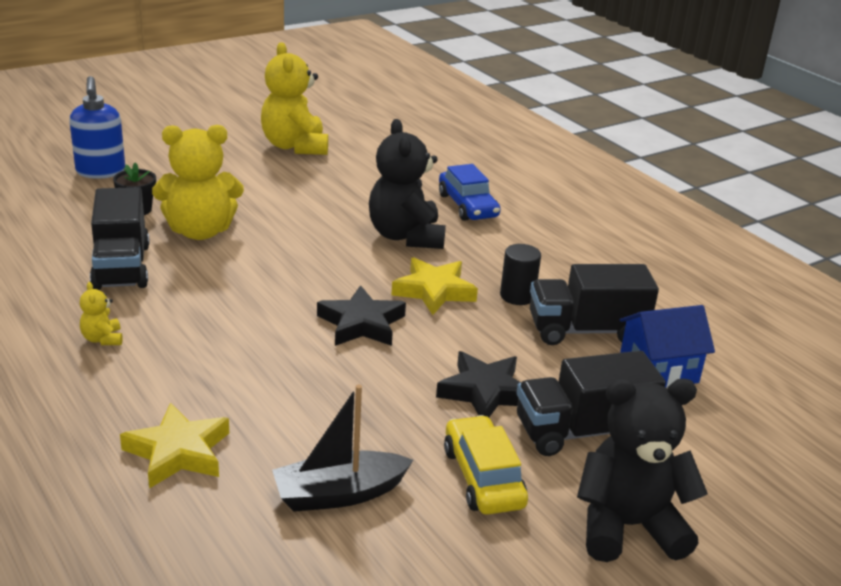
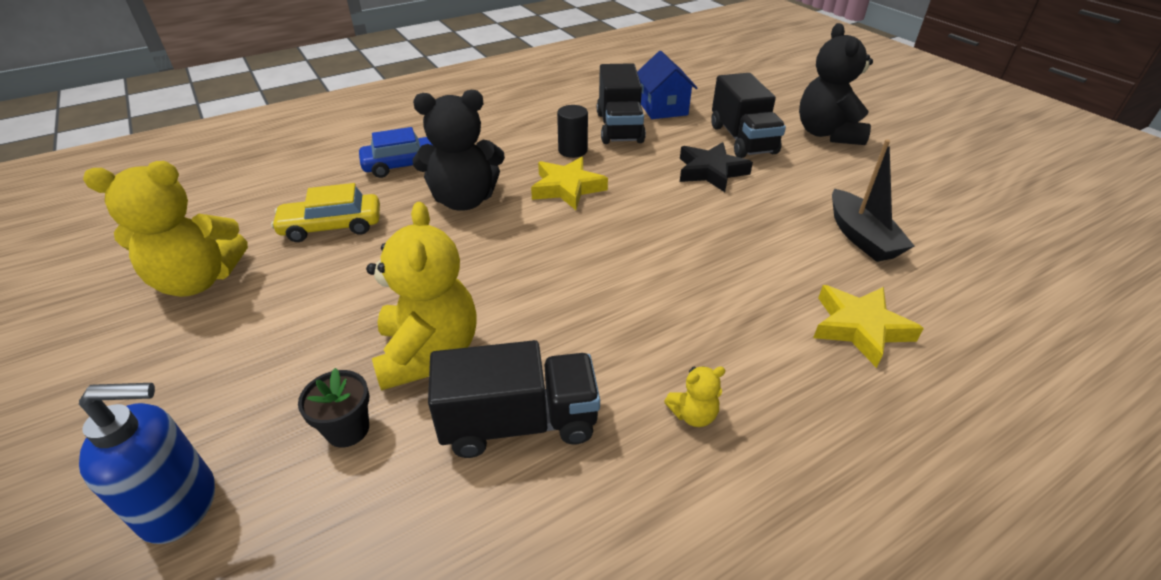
camera: 85 degrees left, 10 degrees up
black star [317,285,406,346] -> none
yellow car [444,415,528,515] -> yellow car moved to [271,183,380,242]

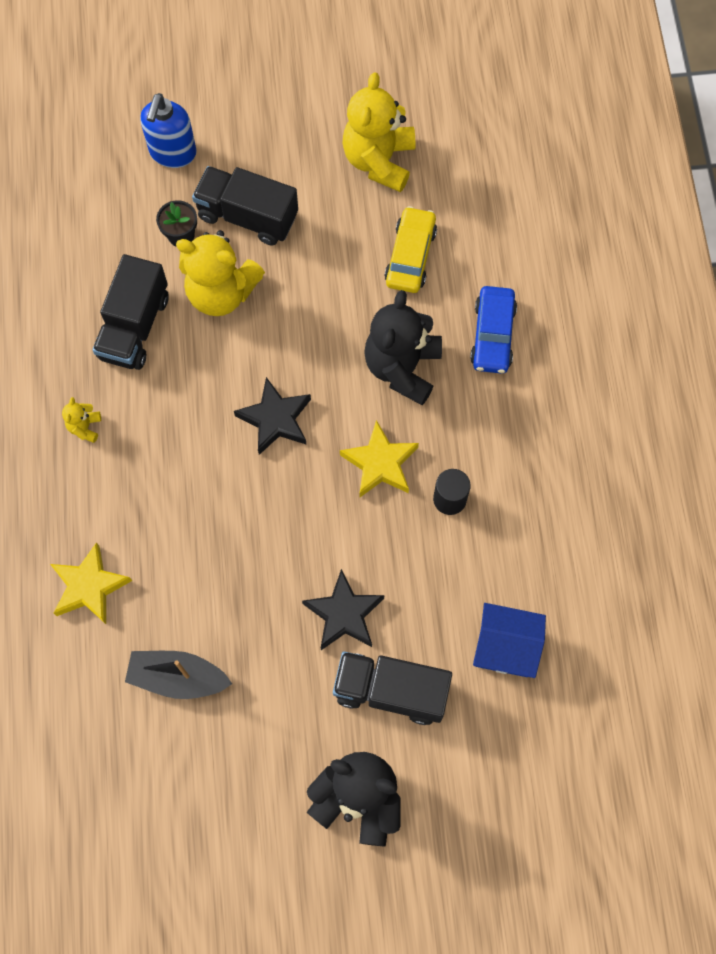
camera: 115 degrees right, 30 degrees up
black truck [597,63,646,144] -> black truck moved to [192,166,298,246]
none -> black star [234,377,311,455]

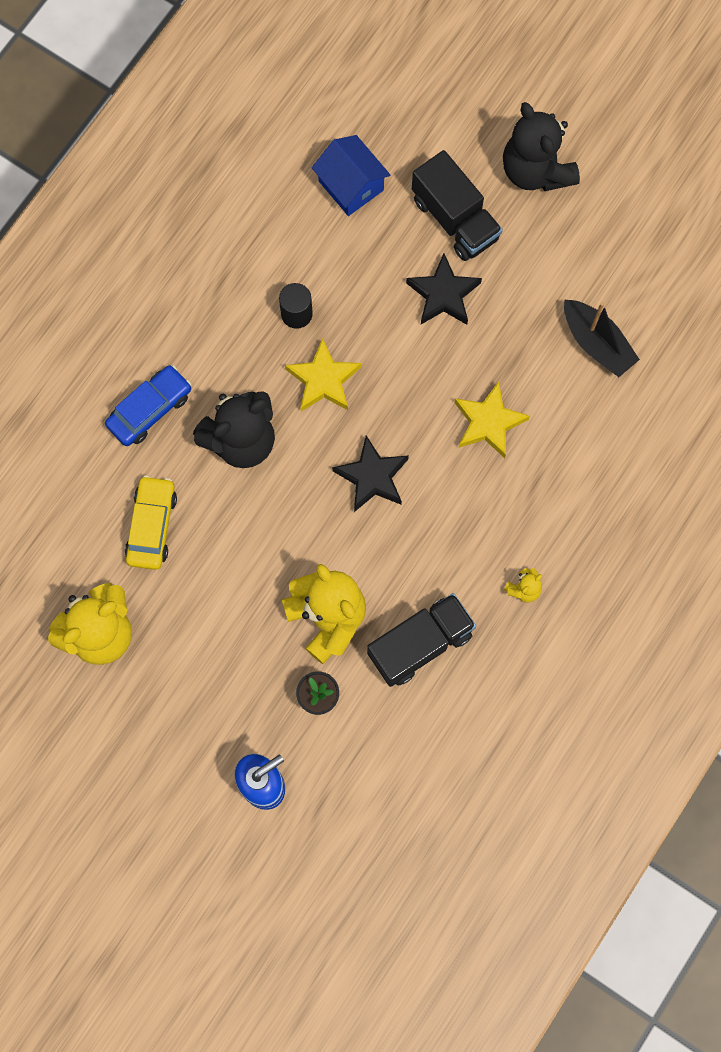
camera: 140 degrees left, 5 degrees up
yellow star [50,542,132,624] -> yellow star moved to [454,381,530,458]
black truck [192,166,298,246] -> none
yellow car [384,206,437,293] -> yellow car turned 135 degrees clockwise [125,475,177,570]

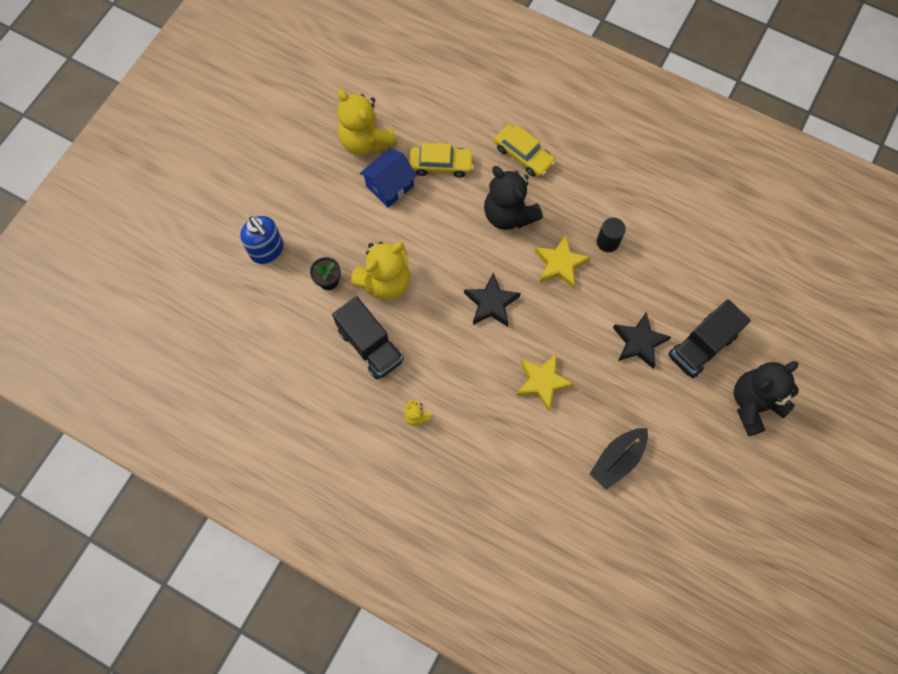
camera: 85 degrees right, 5 degrees down
blue car [105,365,191,446] -> yellow car [494,124,555,177]
blue house [311,135,390,216] -> blue house moved to [360,149,417,208]

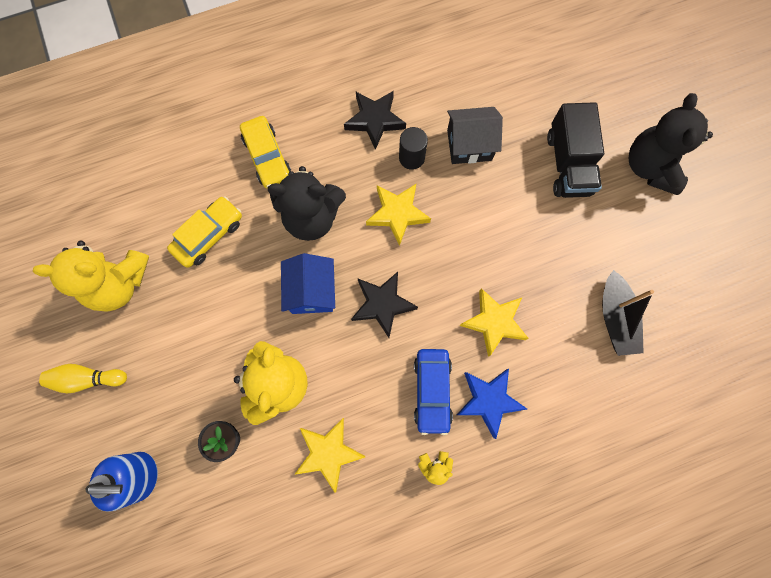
camera: 50 degrees left, 5 degrees up
black truck [332,296,404,380] -> yellow star [294,418,366,493]
blue house [360,149,417,208] -> blue house moved to [281,253,335,314]
yellow car [494,124,555,177] -> yellow car turned 75 degrees clockwise [240,116,291,189]
black star [613,312,671,369] -> black star moved to [344,91,406,150]
none -> yellow bowling pin [39,364,127,393]
none -> blue car [414,349,453,435]
none -> black house [447,107,503,164]
none -> blue star [457,369,527,439]

